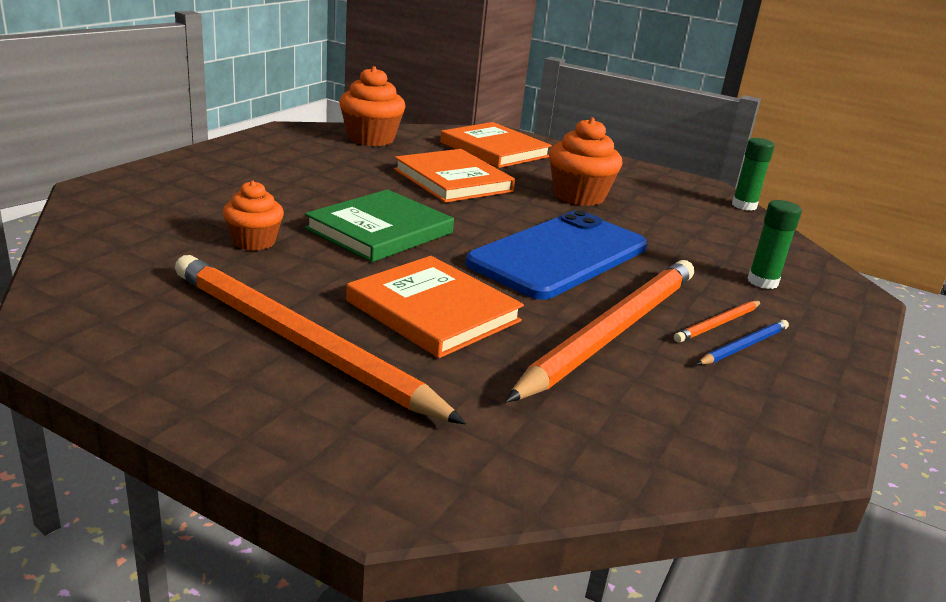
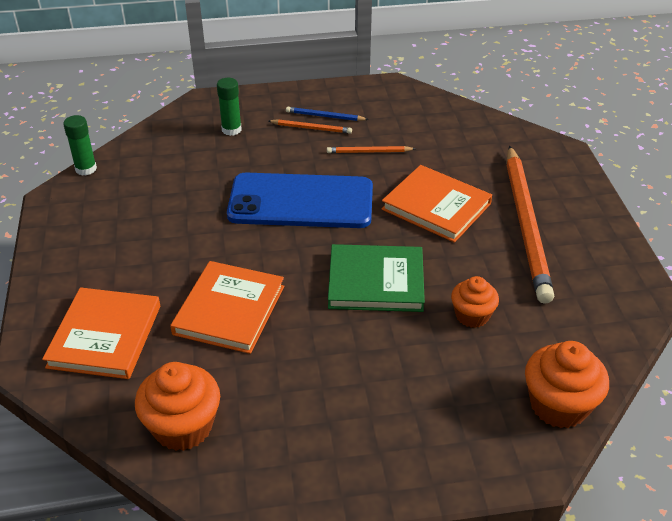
camera: 125 degrees left, 15 degrees up
orange book [346,256,524,358] -> orange book turned 60 degrees counterclockwise [382,165,492,243]
orange pencil [505,260,694,402] -> orange pencil [327,146,415,153], size x0.42
orange cupcake [549,117,622,206] -> orange cupcake moved to [525,341,609,428]

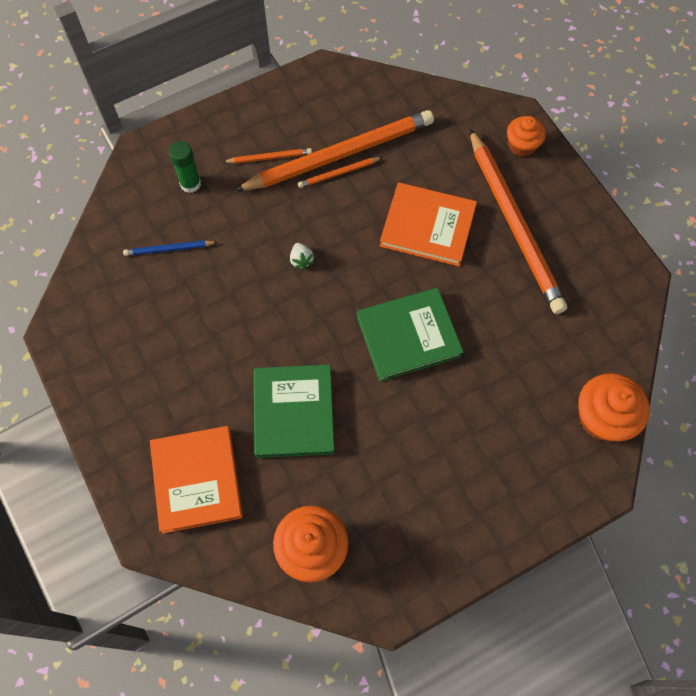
camera: 20 degrees left, 25 degrees up
green glue stick [63,115,97,176] -> none
orange book [170,261,284,354] -> green book [254,365,335,458]
blue phone [227,173,373,228] -> white strawberry [290,243,314,269]
blue pencil [286,107,369,121] -> blue pencil moved to [123,240,217,256]
orange cupcake [451,276,499,328] -> orange cupcake moved to [507,116,546,157]
none -> orange pencil [234,110,434,191]

